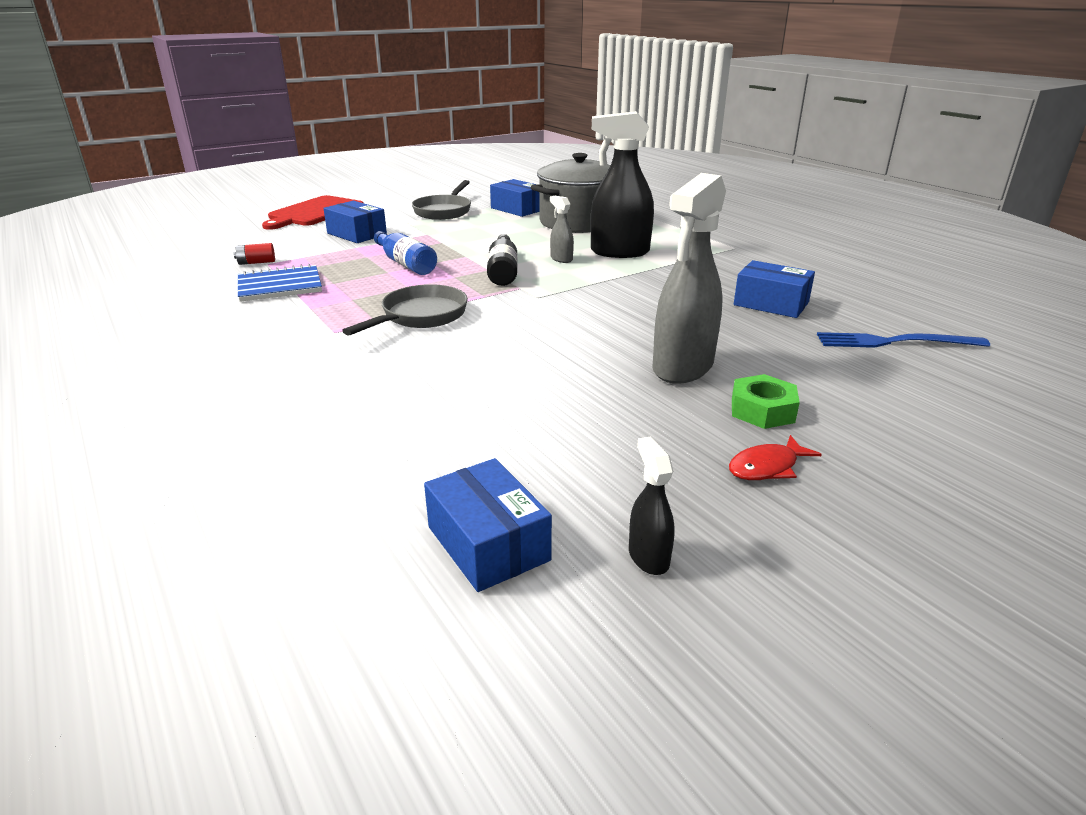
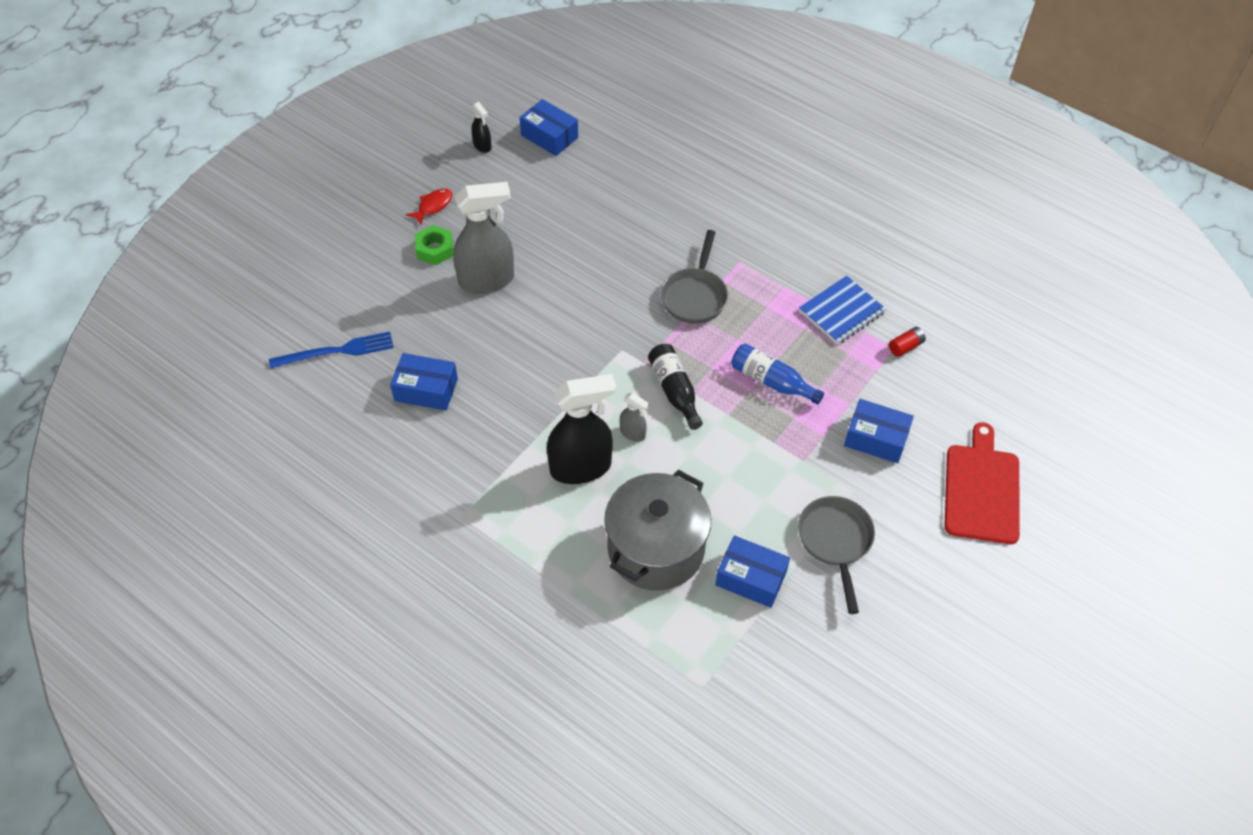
camera: 160 degrees right, 25 degrees up
grey spray bottle [652,173,726,384] -> grey spray bottle turned 60 degrees clockwise [453,182,514,293]

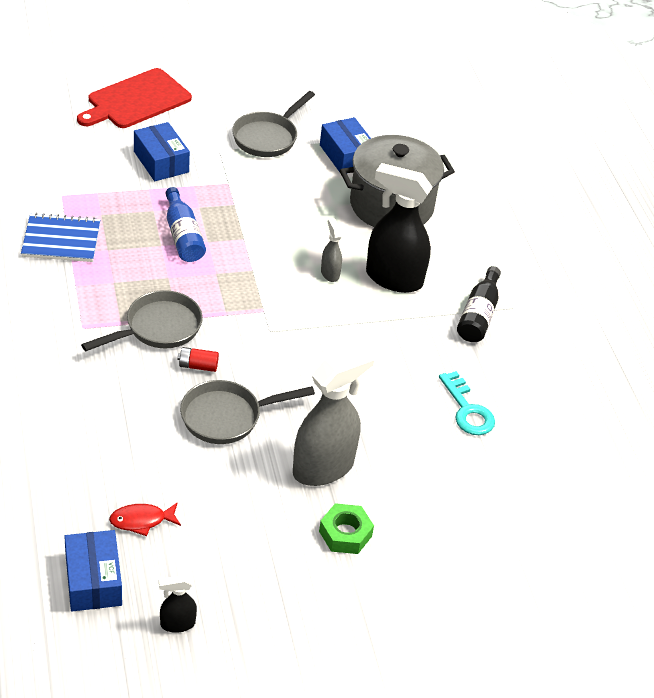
camera: 145 degrees left, 10 degrees down
blue fork [269,331,394,369] -> none
blue box [390,353,458,411] -> turquoise key [439,371,495,435]
red fish [406,189,452,225] -> red fish moved to [109,502,181,536]
grey spray bottle [453,182,514,293] -> grey spray bottle turned 120 degrees clockwise [293,346,375,486]
black spray bottle [471,102,491,153] -> black spray bottle turned 105 degrees counterclockwise [159,575,197,633]
black bottle [648,344,703,430] -> black bottle moved to [457,266,501,342]
red battery [889,327,926,357] -> red battery moved to [177,347,219,372]
none -> grey pan [180,380,315,444]

